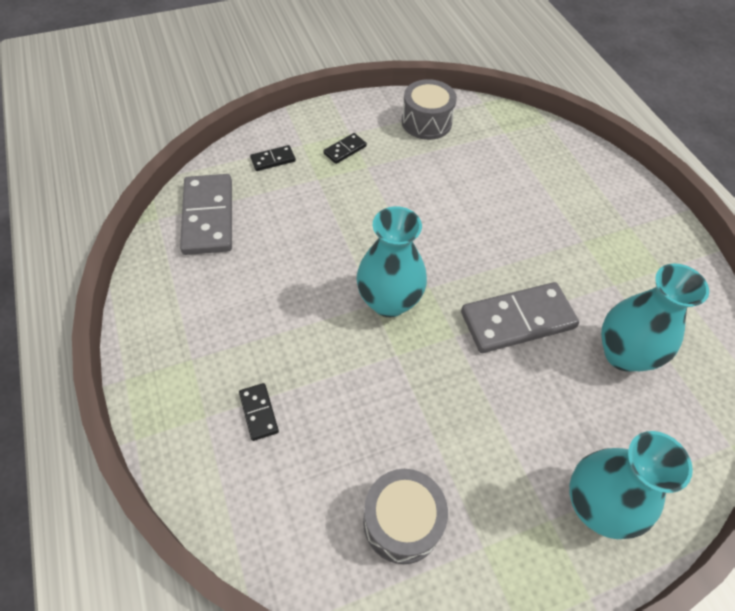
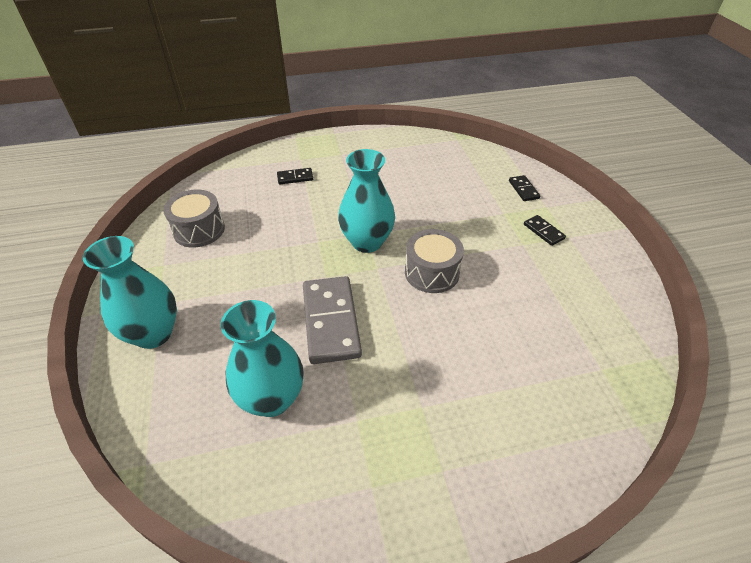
camera: 100 degrees right, 10 degrees down
grey domino [180,174,232,255] -> none
grey drum [402,79,457,140] -> grey drum moved to [405,229,464,293]

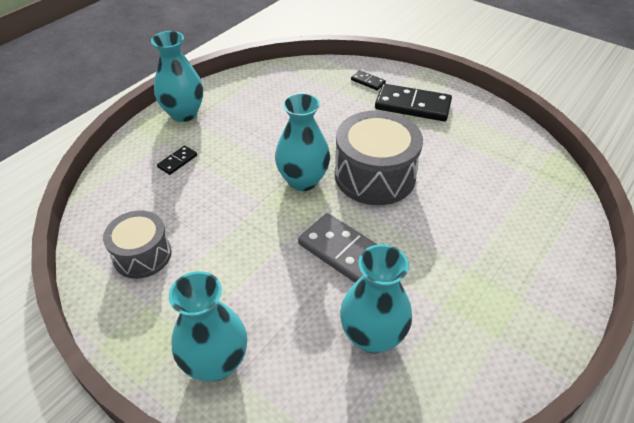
camera: 40 degrees left, 0 degrees up
grey drum [405,229,464,293] -> grey drum [335,110,423,205], size x1.63
black domino [524,215,566,246] -> black domino [375,84,452,121], size x2.13
none -> turquoise vase [151,31,203,122]

